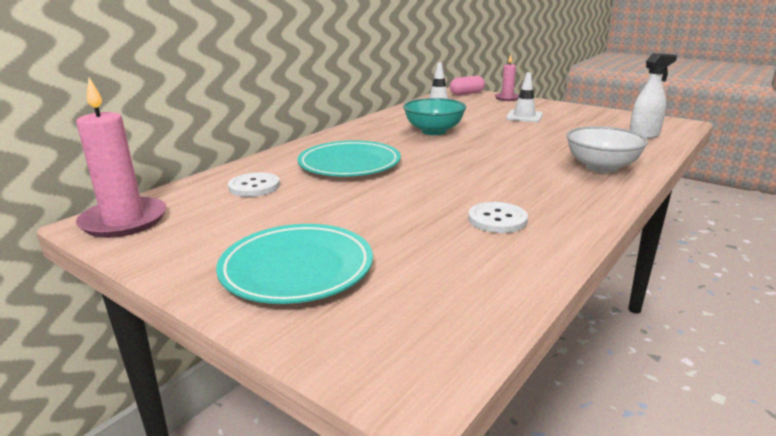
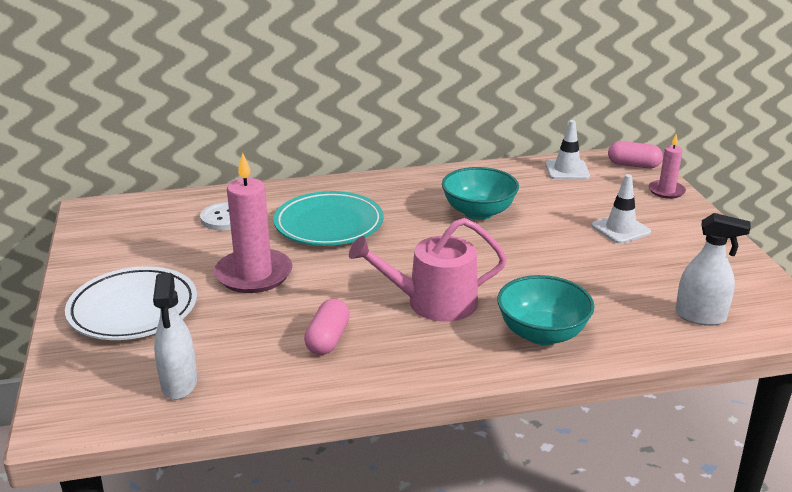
camera: 40 degrees right, 5 degrees up
pink candle [76,77,166,238] -> pink candle moved to [214,153,293,293]
turquoise plate [216,224,373,304] -> white plate [65,266,197,340]
white button [468,202,528,233] -> pink capsule [304,299,350,355]
white bowl [566,126,648,173] -> turquoise bowl [497,275,595,345]
none -> white spray bottle [153,273,197,400]
none -> pink watering can [349,218,507,322]

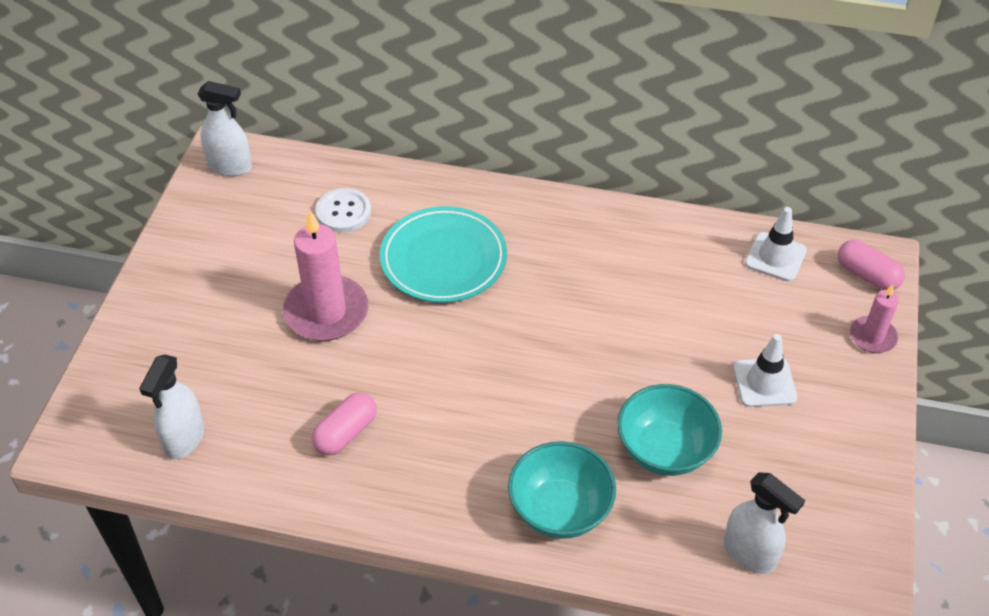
camera: 25 degrees right, 20 degrees up
white plate [65,266,197,340] -> none
pink watering can [349,218,507,322] -> none
turquoise bowl [442,167,519,220] -> turquoise bowl moved to [617,384,722,476]
none -> white spray bottle [197,81,252,176]

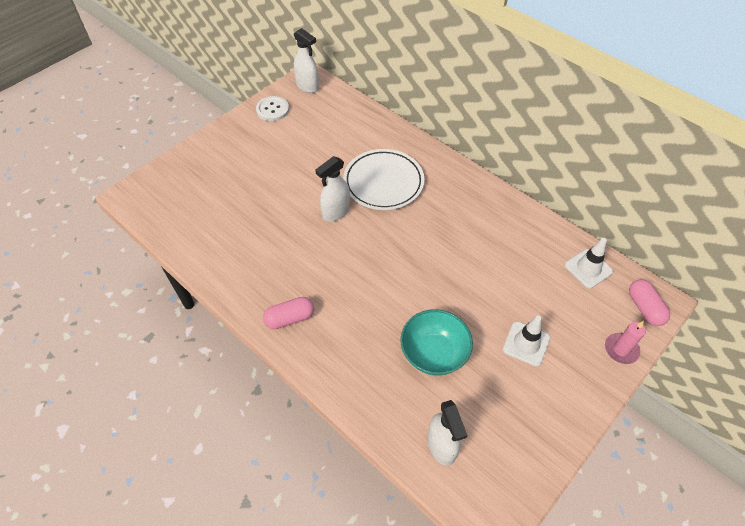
camera: 30 degrees right, 5 degrees up
white spray bottle [139,355,204,460] -> white spray bottle moved to [315,156,350,222]
pink candle [283,211,368,341] -> none
pink capsule [312,392,377,455] -> pink capsule moved to [263,297,314,329]
white button [315,188,371,232] -> white button moved to [256,96,289,121]
turquoise plate [380,206,507,303] -> white plate [343,149,424,210]
turquoise bowl [508,441,616,539] -> none

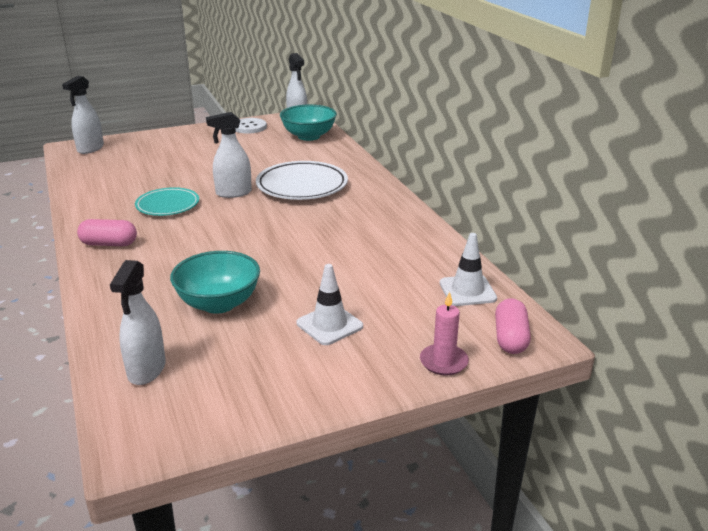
camera: 25 degrees right, 25 degrees down
none -> white spray bottle [62,76,104,154]
none -> turquoise plate [135,187,199,216]
none -> turquoise bowl [280,105,337,141]

